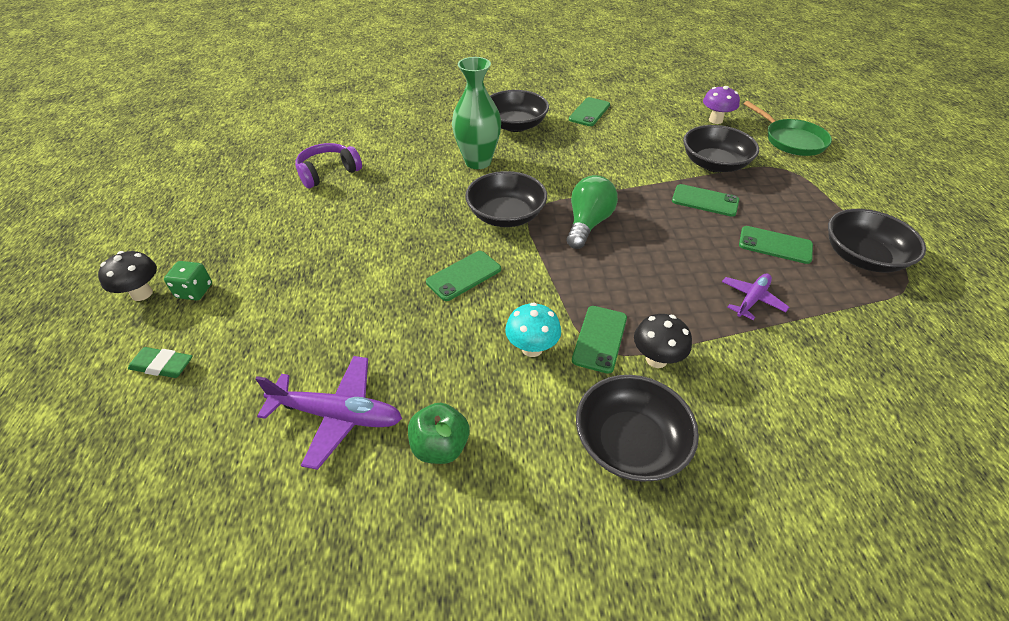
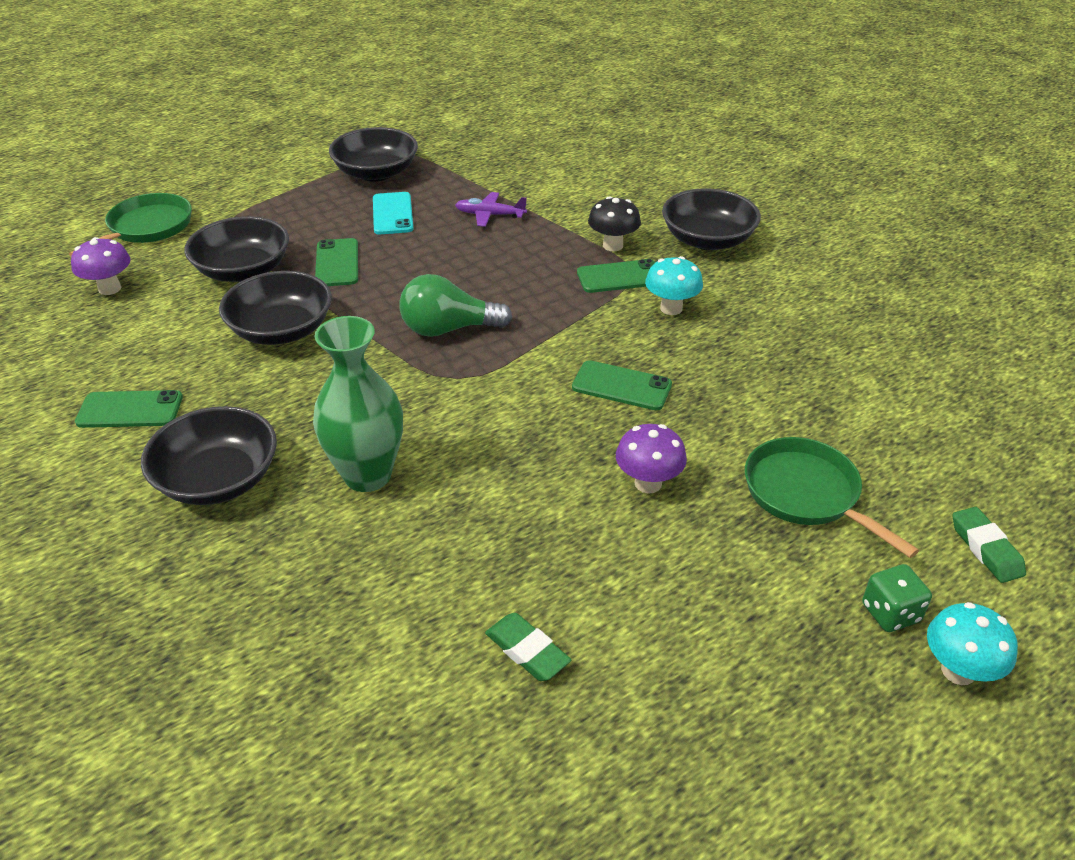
camera: 120 degrees left, 5 degrees down
black mushroom [98,251,157,301] -> turquoise mushroom [927,602,1018,685]
purple plane [255,356,402,470] -> none
purple headphones [295,143,362,188] -> green eraser [485,613,571,681]
green apple [408,403,470,464] -> none
black bowl [465,171,547,227] -> black bowl moved to [219,271,332,345]
green phone [739,226,813,264] -> turquoise phone [373,192,414,234]
none -> purple mushroom [616,424,687,494]
none -> green pan [745,437,919,558]

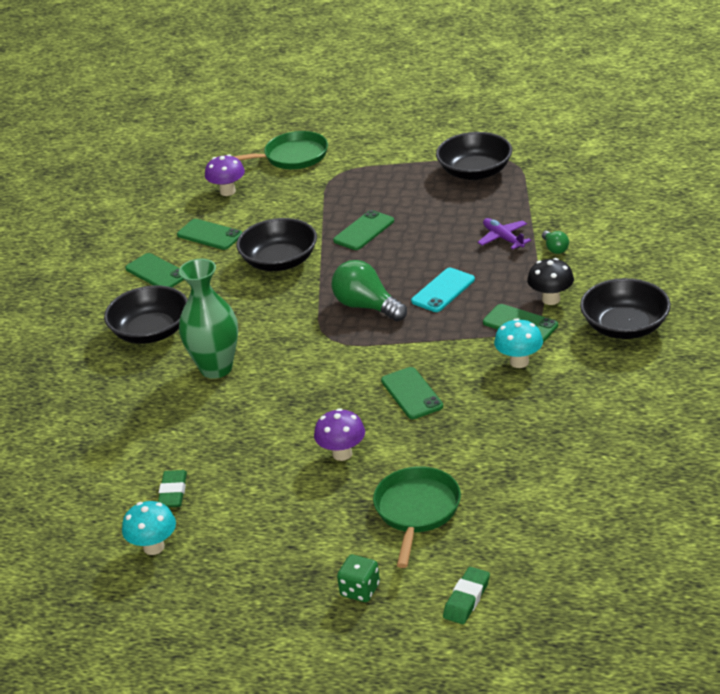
camera: 50 degrees right, 5 degrees down
black bowl [184,216,289,282] -> none
turquoise phone [373,192,414,234] -> turquoise phone moved to [411,268,475,312]
turquoise mushroom [927,602,1018,685] -> turquoise mushroom moved to [122,501,176,555]
none -> green phone [177,219,242,250]
none -> green light bulb [542,231,569,254]

